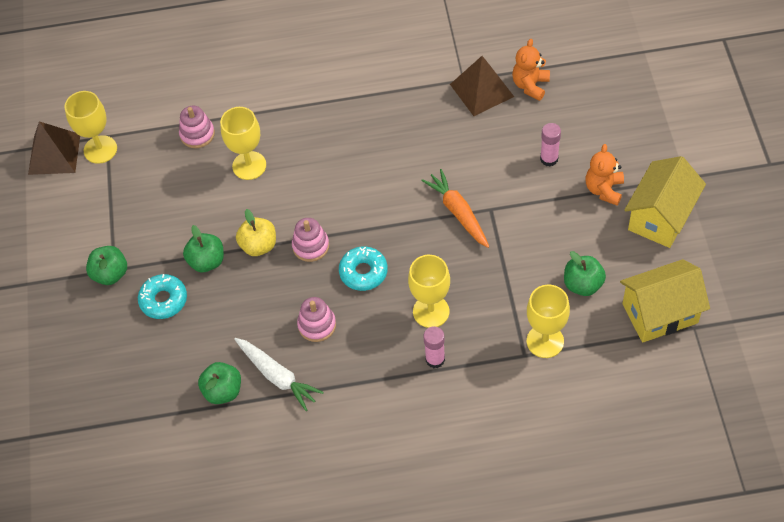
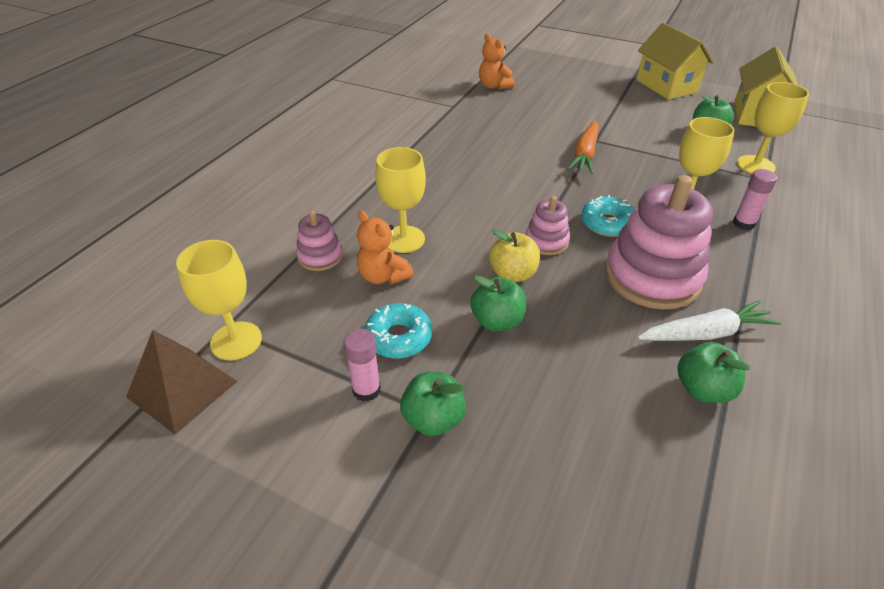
camera: 60 degrees left, 15 degrees down
turquoise donut [138,274,187,319] -> turquoise donut moved to [364,303,432,358]
pink stacking toy [297,297,336,342] -> pink stacking toy [605,175,713,310], size x2.02
orange carrot [421,169,489,248] -> orange carrot turned 75 degrees counterclockwise [567,120,599,174]
brown pyramid [450,56,514,116] -> none
pink glue stick [540,123,561,167] -> pink glue stick moved to [344,329,381,401]
orange teddy bear [586,144,624,206] -> orange teddy bear moved to [357,211,414,284]

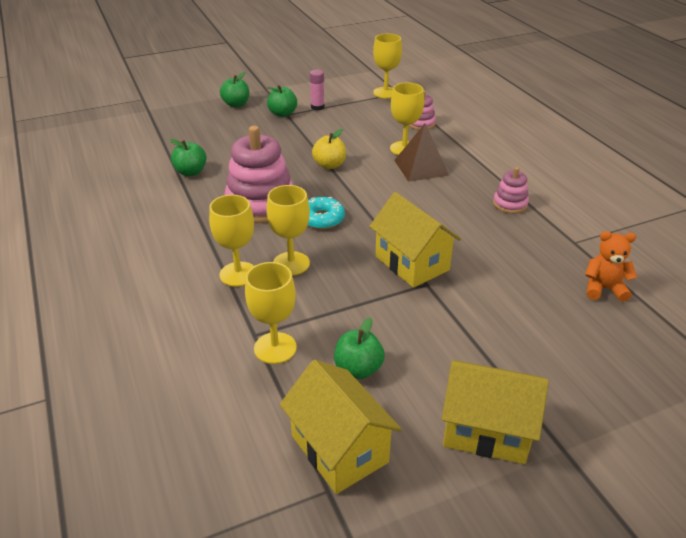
camera: 130 degrees right, 5 degrees down
brown pyramid [126,330,238,434] -> brown pyramid moved to [394,123,449,182]
orange teddy bear [357,211,414,284] -> none
turquoise donut [364,303,432,358] -> none
green apple [471,275,526,331] -> green apple moved to [220,72,249,107]
pink stacking toy [526,196,570,255] -> pink stacking toy moved to [493,167,529,214]
orange carrot [567,120,599,174] -> yellow house [369,192,461,288]
white carrot [638,300,781,341] -> none
pink glue stick [733,169,777,230] -> yellow goblet [209,195,254,287]

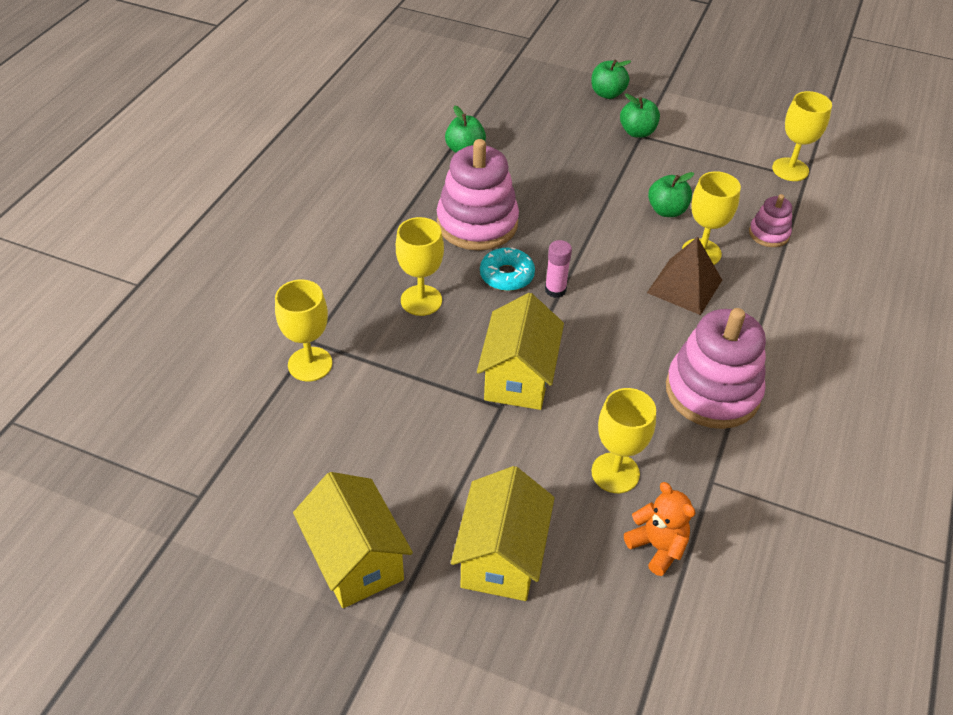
camera: 45 degrees right, 10 degrees up
yellow goblet [209,195,254,287] -> yellow goblet moved to [591,388,656,493]
yellow house [280,360,402,494] -> yellow house moved to [451,466,555,601]
pink glue stick [310,70,324,111] -> pink glue stick moved to [545,240,572,298]
yellow apple [312,129,346,169] -> none
green apple [334,317,385,379] -> green apple moved to [648,172,694,217]
pink stacking toy [493,167,529,214] -> pink stacking toy [666,308,766,429], size x2.02

